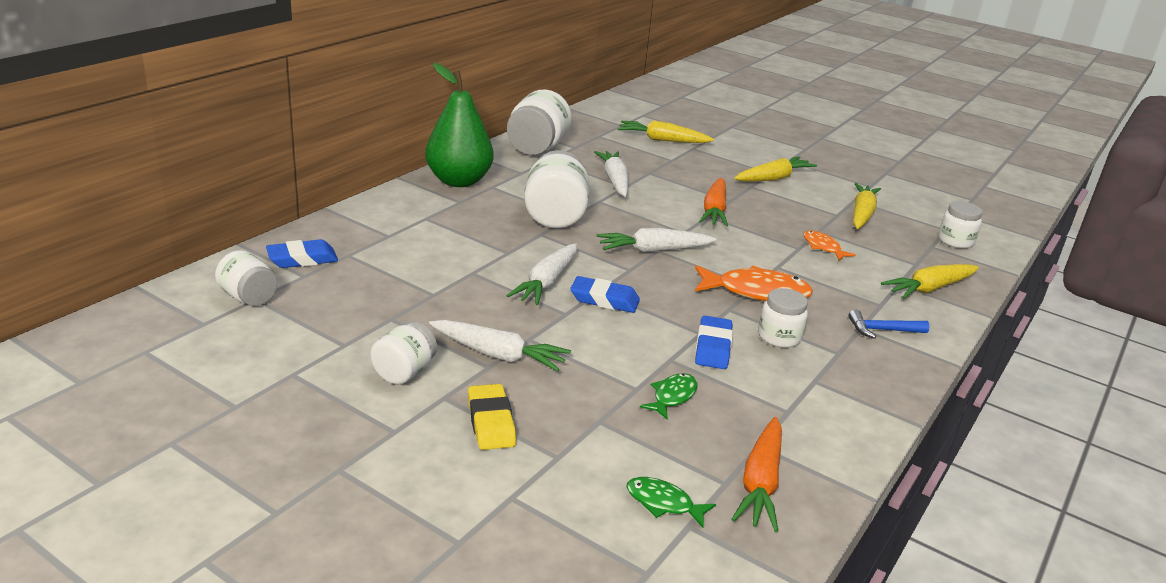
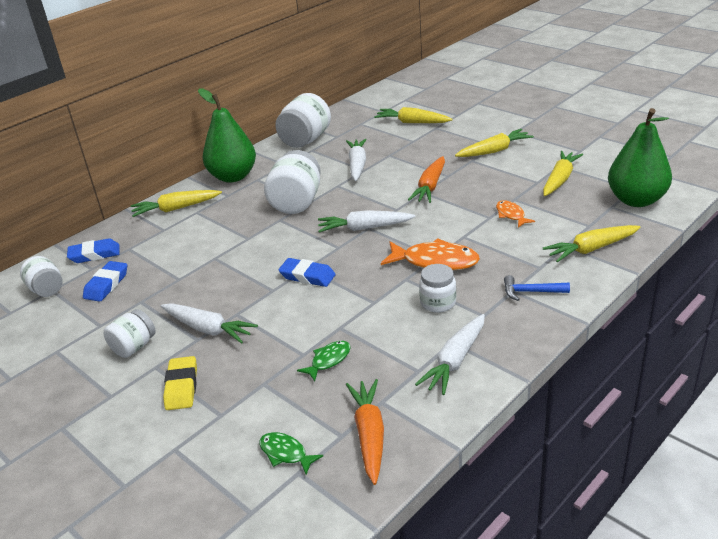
camera: 15 degrees right, 5 degrees up
white carrot [506,243,577,306] -> white carrot moved to [415,314,485,395]
blue eraser [695,316,733,369] -> blue eraser moved to [83,261,127,302]
orange carrot [732,417,782,532] -> orange carrot turned 150 degrees clockwise [346,379,384,485]
white jar [938,201,983,249] -> green pear [608,108,672,207]
none -> yellow carrot [131,190,222,217]

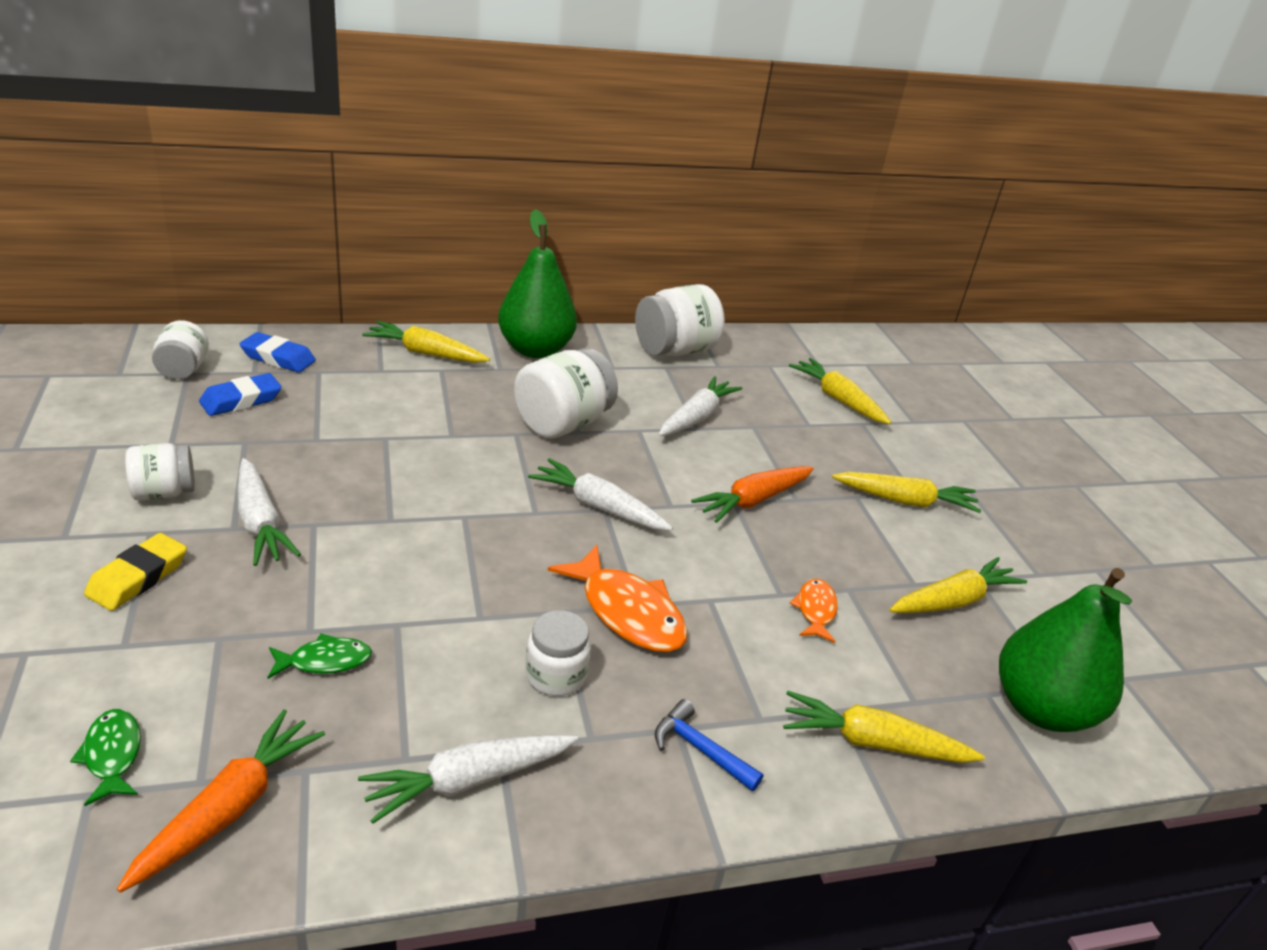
camera: 25 degrees right, 0 degrees up
blue eraser [279,258,336,287] -> none

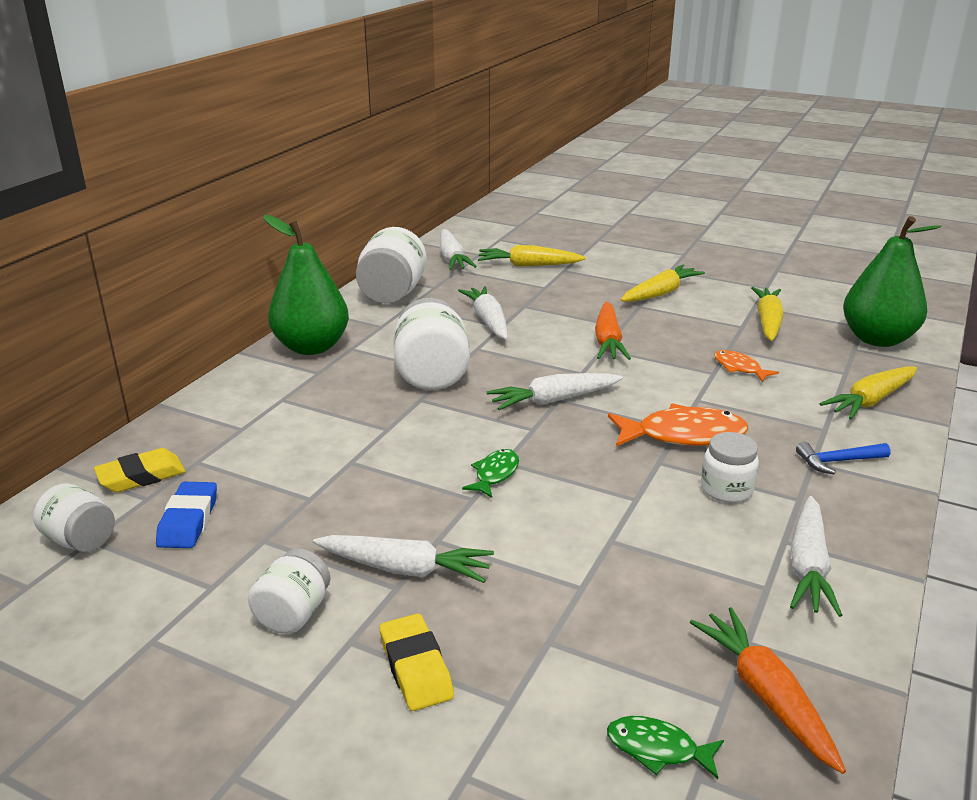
camera: 45 degrees left, 5 degrees down
blue eraser [239,332,316,372] -> yellow eraser [94,448,186,492]
green fish [267,633,372,679] -> green fish moved to [462,449,519,498]
yellow carrot [362,321,490,363] -> none
none -> white carrot [440,229,477,270]

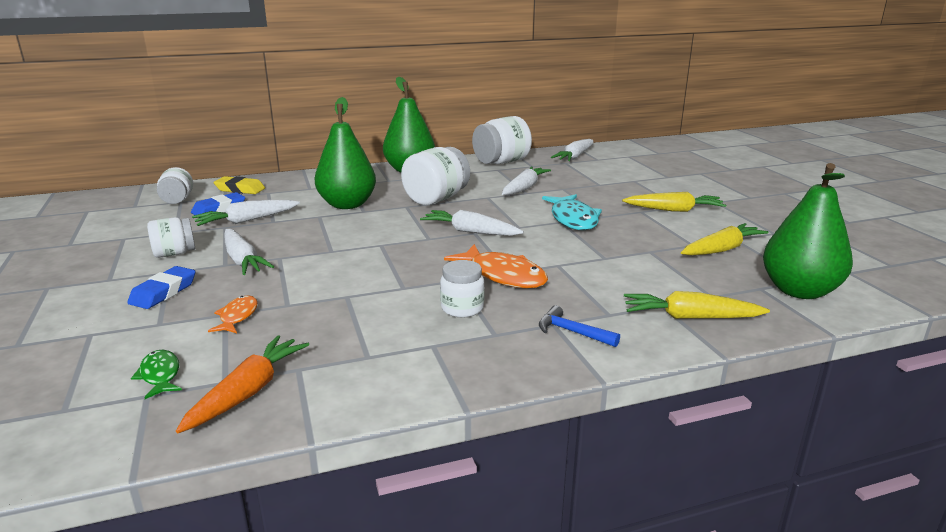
camera: 45 degrees right, 5 degrees down
yellow eraser [380,613,454,711] -> blue eraser [127,266,196,309]
green fish [462,449,519,498] -> none
yellow carrot [478,245,586,267] -> none
orange carrot [595,302,631,360] -> turquoise fish [542,194,602,230]
orange fish [714,350,779,382] -> orange fish moved to [208,295,258,333]
white carrot [790,496,842,617] -> white carrot moved to [192,200,300,226]
none -> green pear [315,97,376,209]

